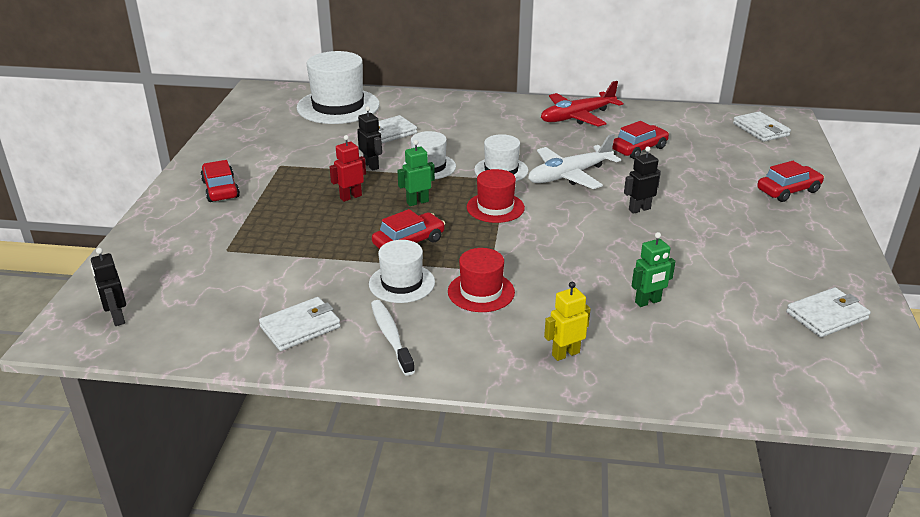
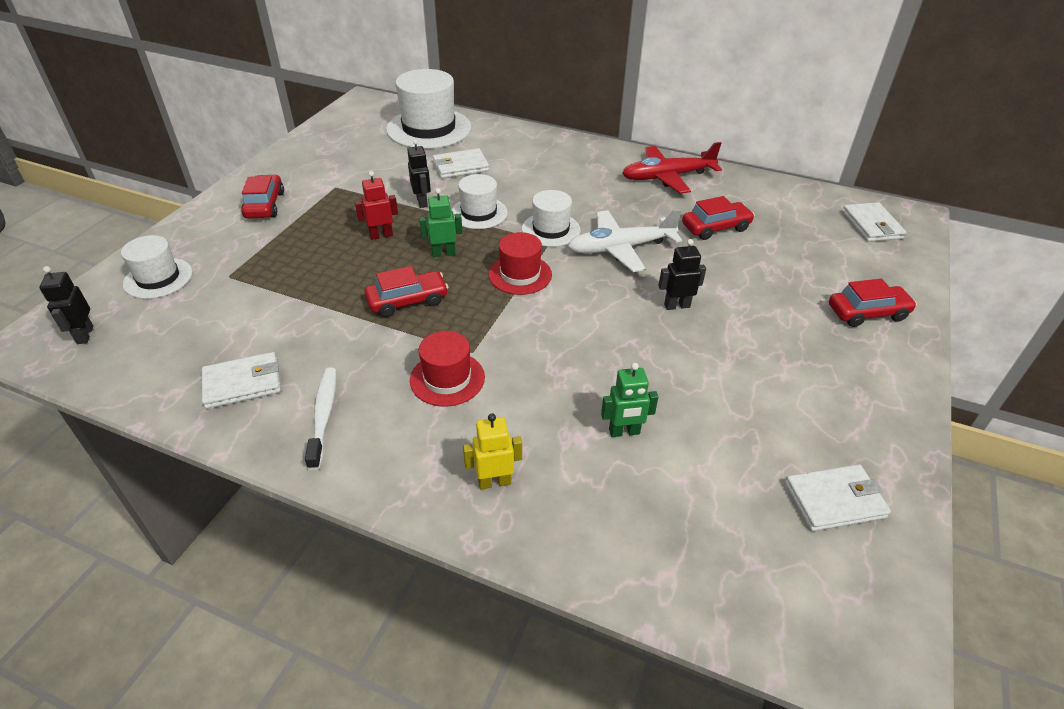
camera: 15 degrees right, 10 degrees up
white hat [369,240,435,303] -> white hat moved to [121,235,193,299]

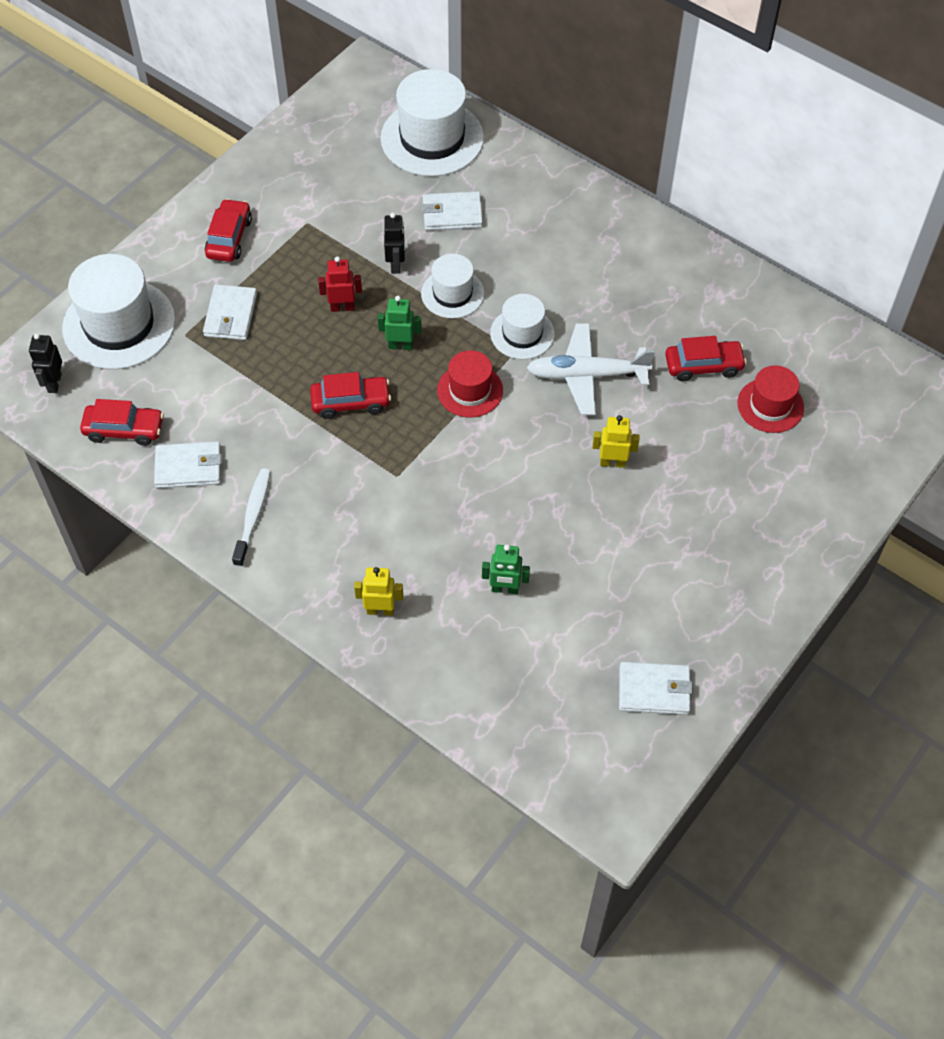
camera: 15 degrees right, 15 degrees up
white hat [121,235,193,299] -> white hat [62,254,176,369], size x1.75
red hat [410,331,485,407] -> red hat moved to [738,365,804,433]
red plane [622,142,722,194] -> none
black robot [658,239,706,310] -> yellow robot [593,415,640,468]
red car [829,279,917,327] -> red car moved to [80,399,164,446]
white wallet [842,202,907,242] -> white wallet moved to [203,285,257,340]

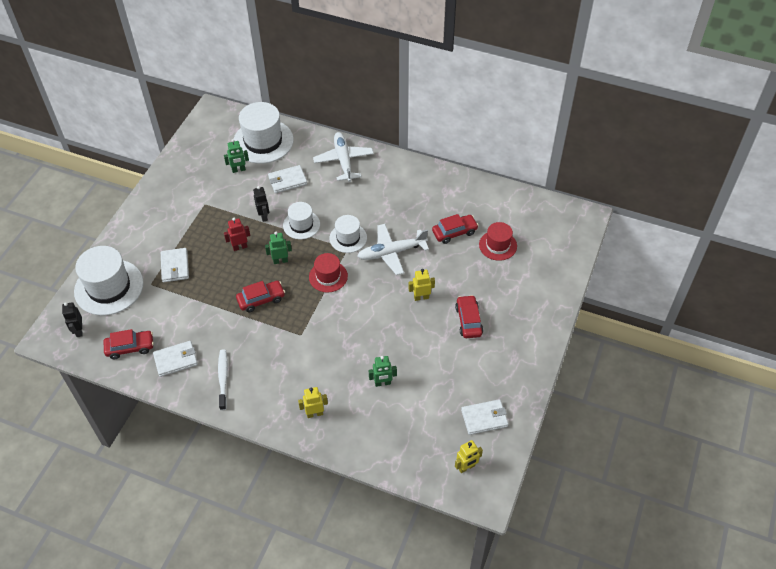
camera: 15 degrees left, 5 degrees down
red car [205,199,252,262] -> red car moved to [455,295,483,338]
none -> green robot [224,139,249,173]
none -> white plane [313,132,374,182]
none -> yellow robot [455,440,483,473]

